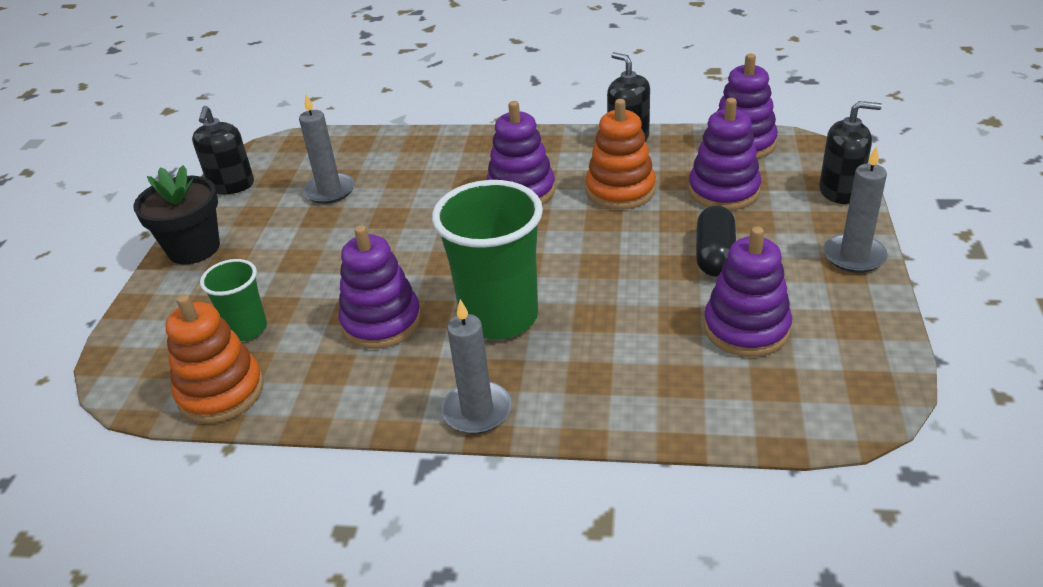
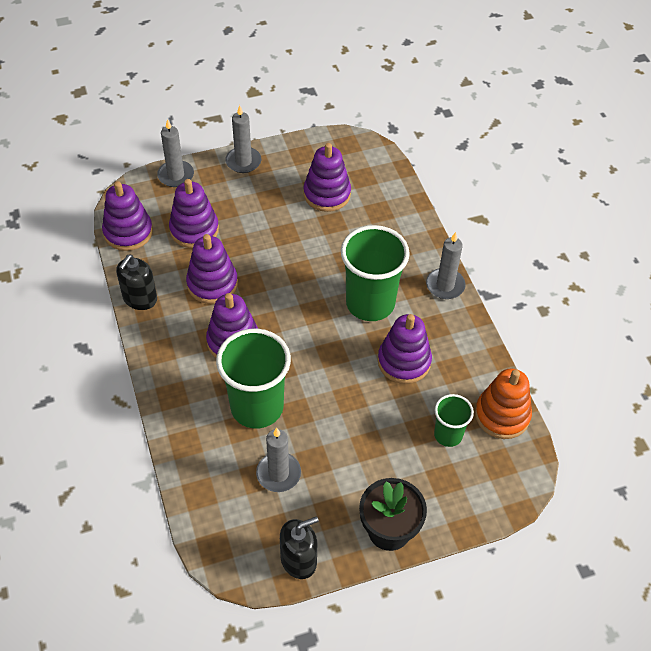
camera: 120 degrees left, 15 degrees up
orange stacking toy [586,99,656,210] -> purple stacking toy [186,234,238,304]
black capsule [696,205,736,277] -> none
black soap dispenser [819,101,882,204] -> grey candle [157,119,194,187]
none -> green cup [216,329,291,429]

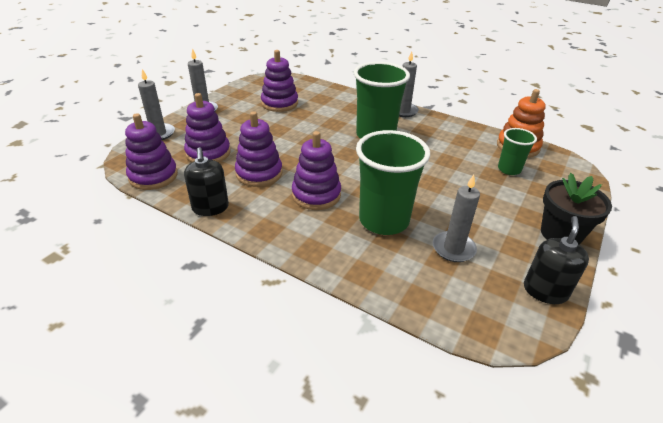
camera: 40 degrees left, 15 degrees down
purple stacking toy [378,314,432,384] -> none

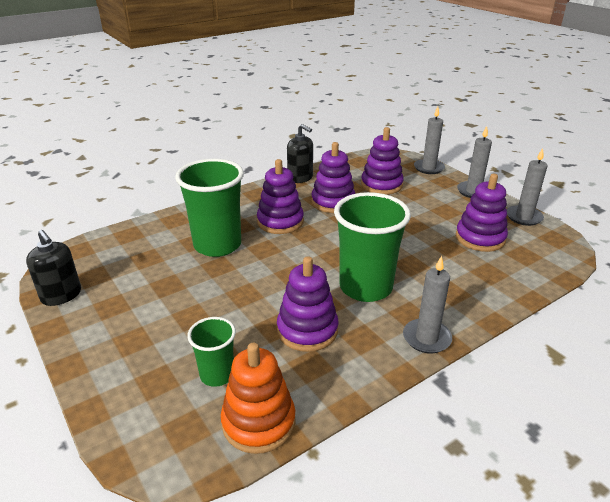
camera: 115 degrees right, 5 degrees down
purple stacking toy [125,113,178,190] -> purple stacking toy moved to [277,256,339,352]
black soap dispenser [184,148,229,216] -> black soap dispenser turned 150 degrees counterclockwise [287,124,313,183]
grey candle [433,175,480,262] -> grey candle moved to [507,148,548,226]
black flower pot [541,173,612,245] -> none

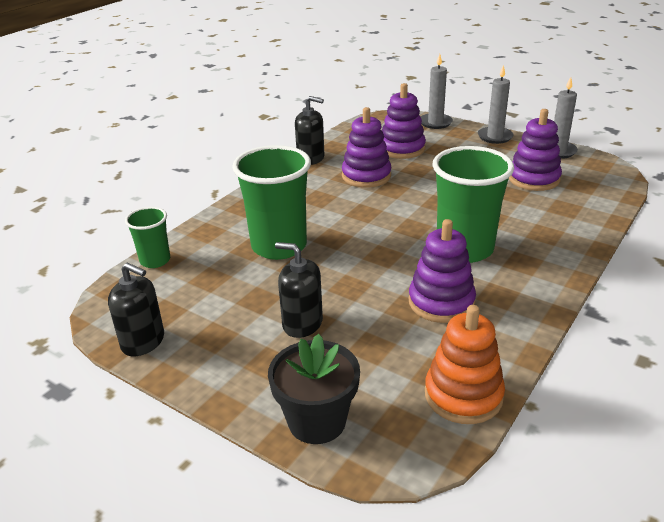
camera: 20 degrees left, 0 degrees up
green cup [187,317,236,387] -> green cup moved to [125,207,170,268]
purple stacking toy [257,159,304,234] -> none
grey candle [403,256,452,354] -> none
none -> black flower pot [268,334,360,444]
none -> black soap dispenser [275,242,323,338]

